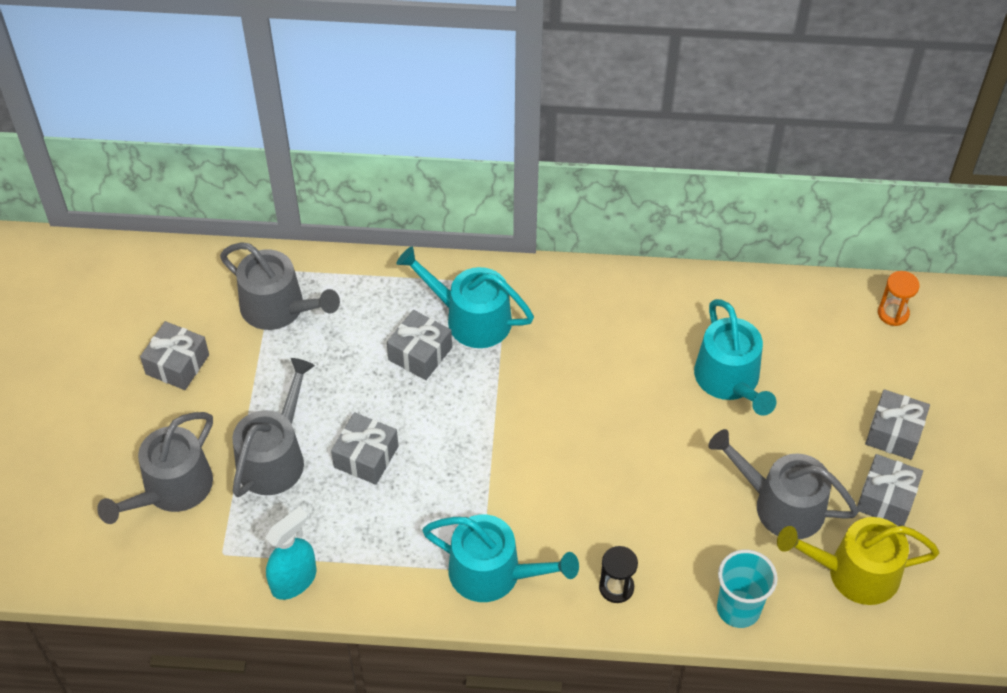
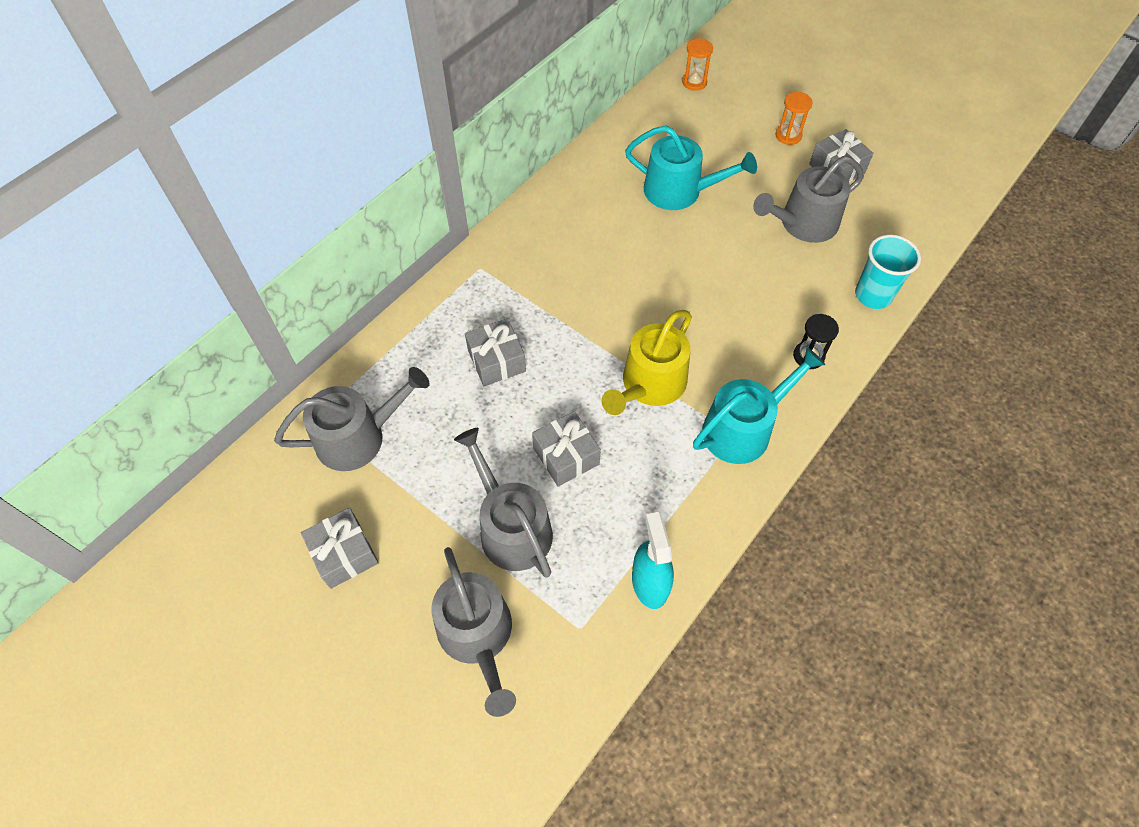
camera: 55 degrees left, 5 degrees up
turquoise watering can [397,247,534,348] -> none
yellow watering can [777,517,940,605] -> yellow watering can moved to [602,310,692,415]
grey gift [865,389,930,460] -> orange hourglass [775,92,813,145]

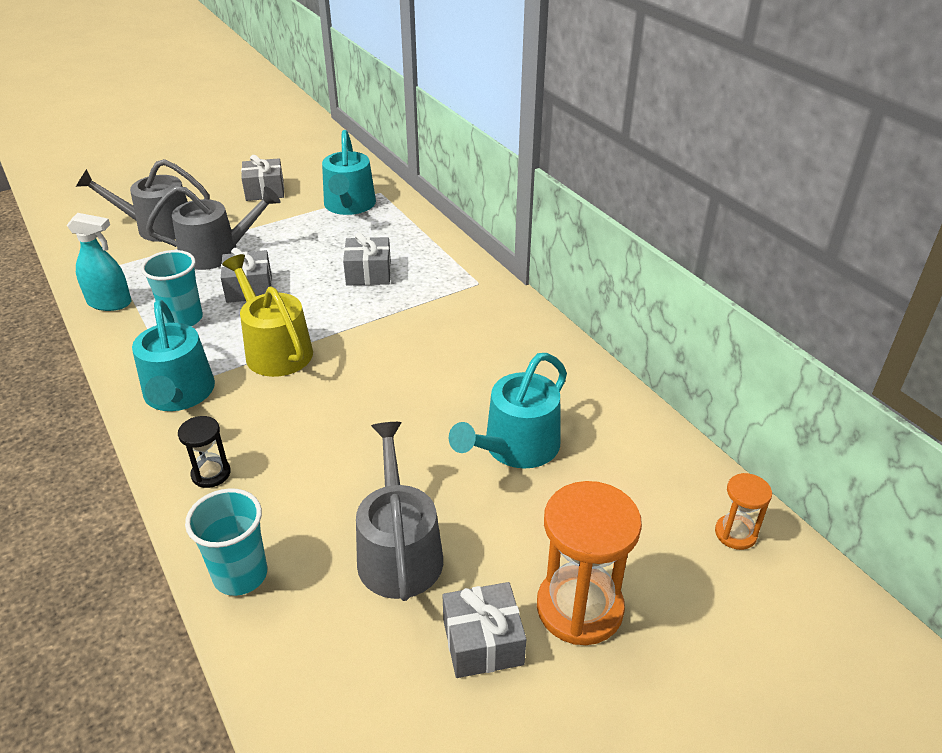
camera: 110 degrees right, 20 degrees down
grey watering can [274,367,430,471] -> turquoise watering can [322,130,376,215]
orange hourglass [775,92,813,145] -> orange hourglass [537,481,642,645], size x1.94
none -> turquoise cup [141,250,203,326]

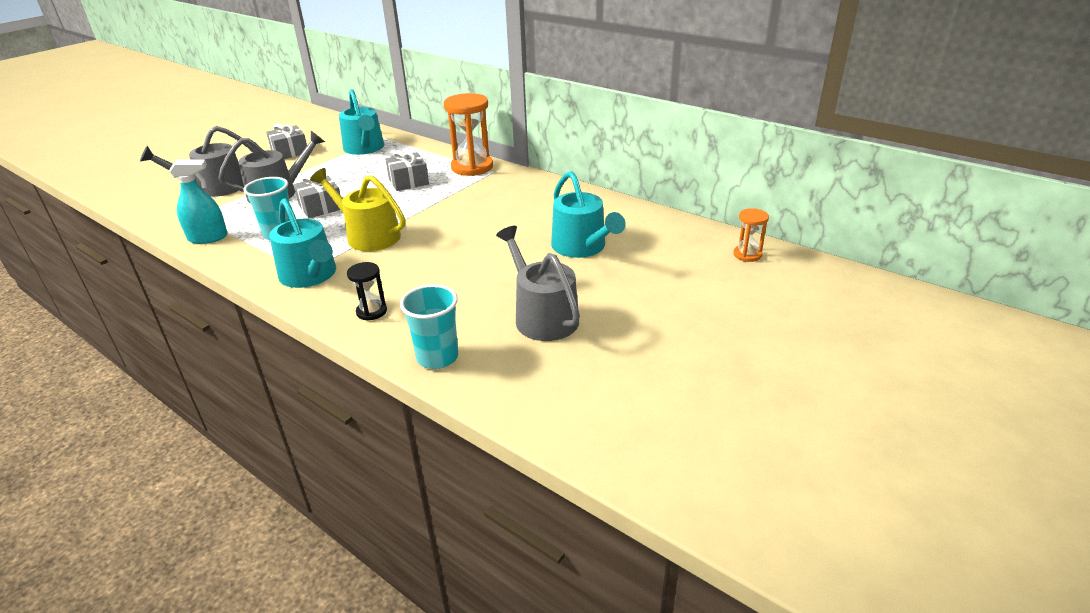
camera: 20 degrees left, 5 degrees down
grey gift [442,582,526,678] -> none
turquoise watering can [449,353,567,469] -> turquoise watering can turned 45 degrees counterclockwise [551,171,626,258]
orange hourglass [537,481,642,645] -> orange hourglass moved to [444,93,493,176]

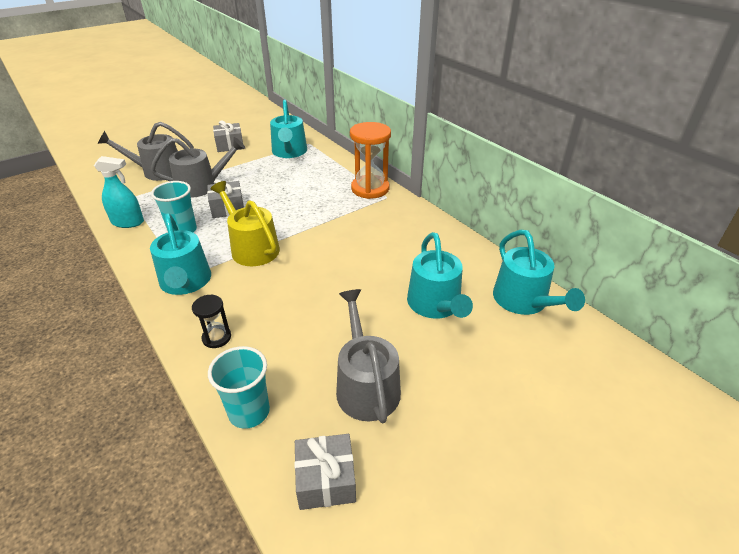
camera: 15 degrees right, 5 degrees up
grey gift [385,150,429,191] -> grey gift moved to [294,434,356,510]
orange hourglass [734,208,769,262] -> none
none -> turquoise watering can [493,230,585,315]

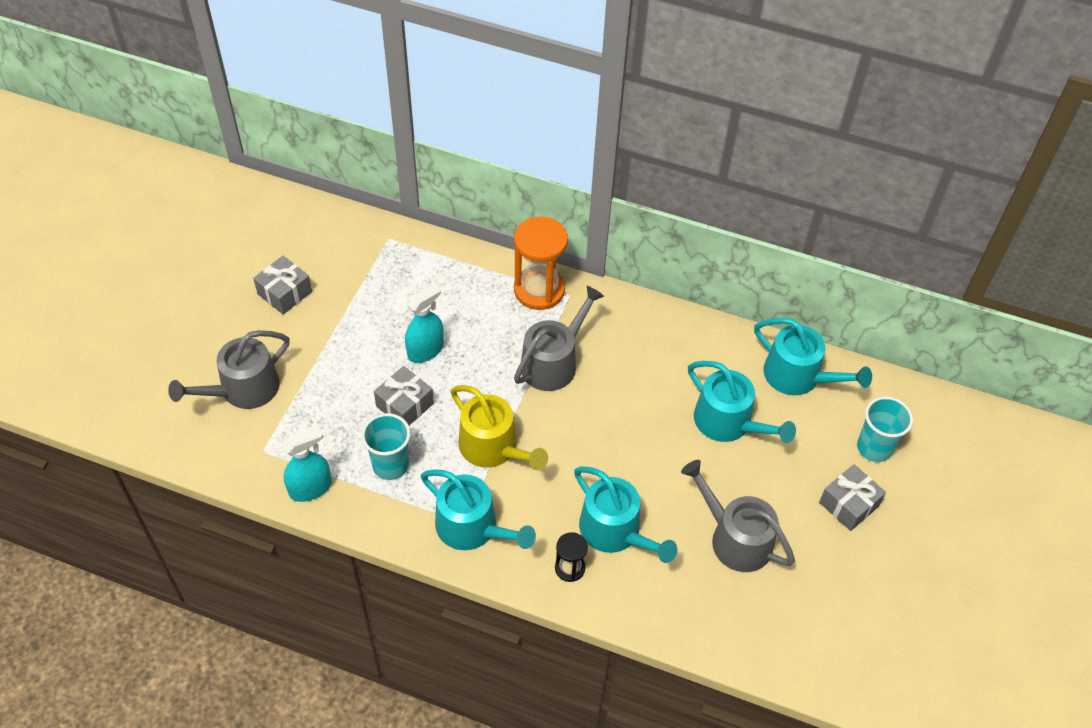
camera: 35 degrees left, 15 degrees up
grey watering can [151,137,245,198] -> grey watering can moved to [514,286,604,391]
turquoise cup [208,346,270,429] -> turquoise cup moved to [857,396,913,462]
yellow watering can [210,181,280,266] -> yellow watering can turned 150 degrees counterclockwise [450,385,548,470]
turquoise watering can [270,100,307,158] -> turquoise watering can moved to [574,466,677,563]
grey gift [294,434,356,510] -> grey gift moved to [819,464,886,531]
none -> turquoise spray bottle [405,284,444,363]

